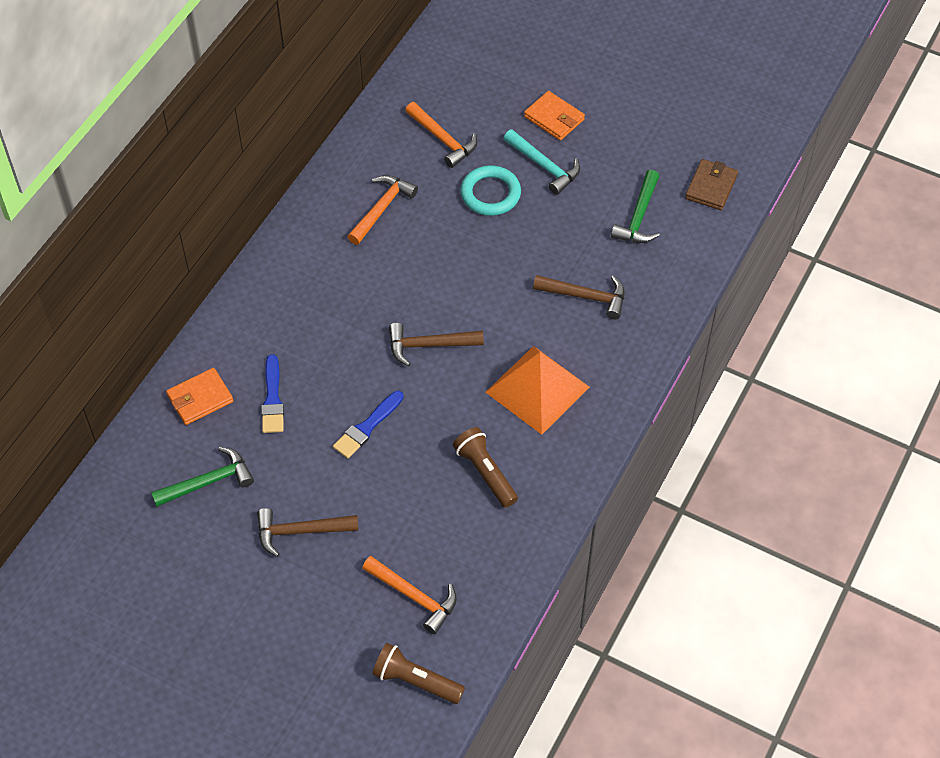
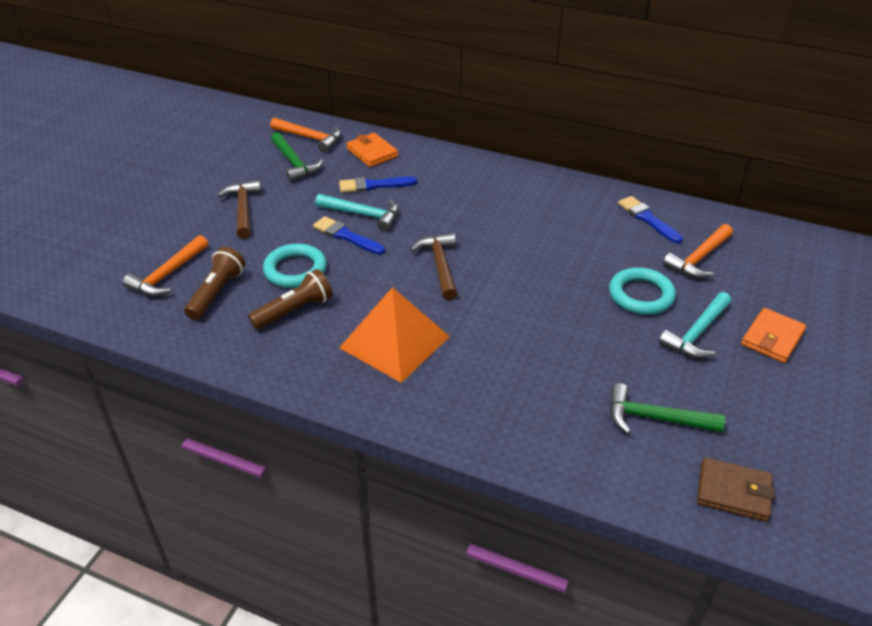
camera: 85 degrees right, 15 degrees down
orange hammer [347,175,418,245] -> orange hammer moved to [270,118,341,152]
brown flashlight [372,643,465,704] -> brown flashlight moved to [184,247,245,320]
brown hammer [533,275,625,320] -> none
none -> turquoise ring [263,243,327,288]
none -> turquoise hammer [315,194,399,231]
none -> blue brush [618,196,683,243]

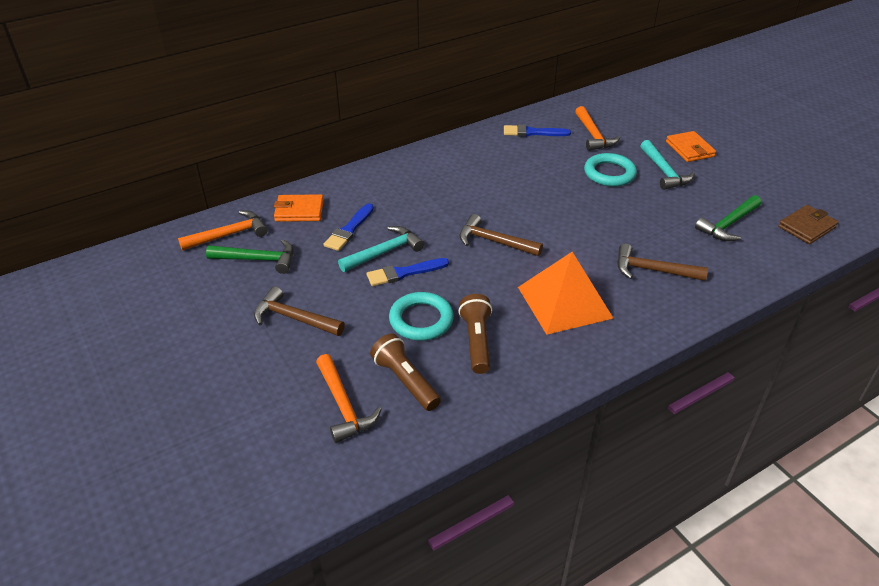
camera: 55 degrees left, 0 degrees up
none -> brown hammer [617,244,708,281]

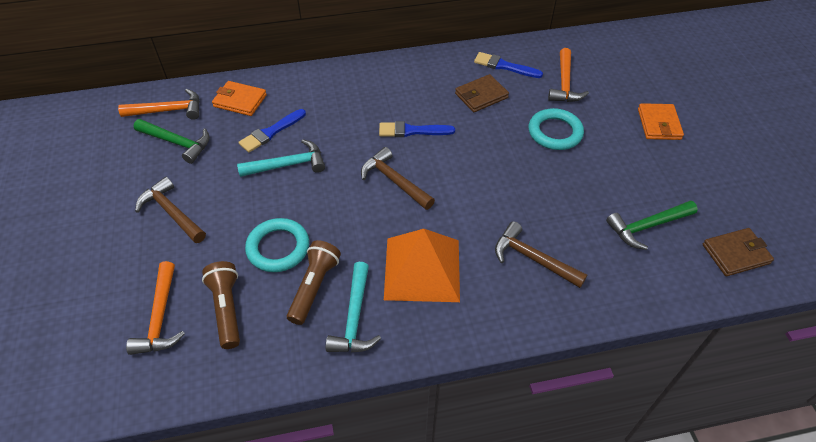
camera: 20 degrees right, 10 degrees up
blue brush [366,258,449,286] -> blue brush moved to [379,121,455,137]
turquoise hammer [640,140,695,190] -> turquoise hammer moved to [326,262,381,353]
none -> brown wallet [455,74,509,112]

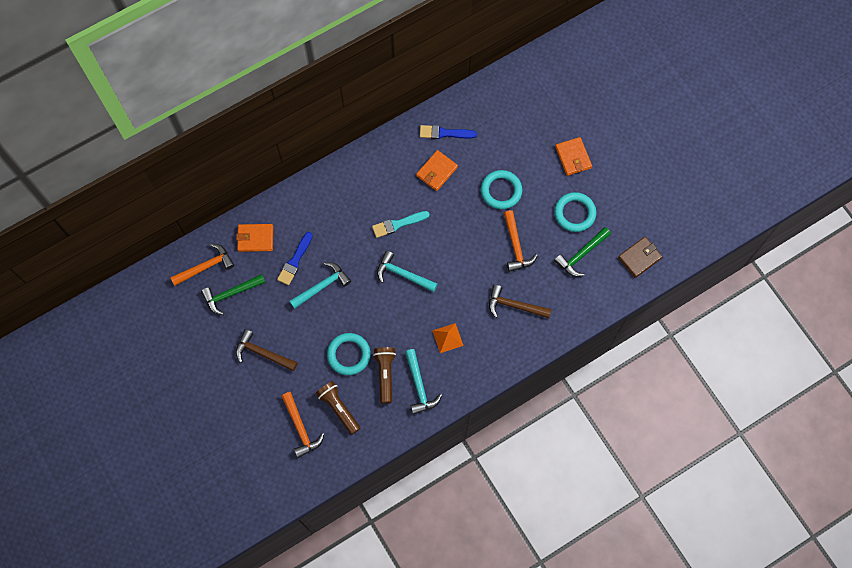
camera: 20 degrees left, 20 degrees up
green hammer [133,119,210,164] -> green hammer turned 150 degrees clockwise [201,274,266,315]
brown hammer [361,147,435,210] -> turquoise hammer [377,251,438,292]
blue brush [379,121,455,137] -> turquoise brush [372,211,429,238]
orange pyramid [384,229,460,302] -> orange pyramid [432,323,463,353], size x0.50
brown wallet [455,74,509,112] -> orange wallet [416,150,458,191]
orange hammer [548,48,589,102] -> orange hammer moved to [504,210,538,272]
none -> turquoise ring [554,192,596,232]

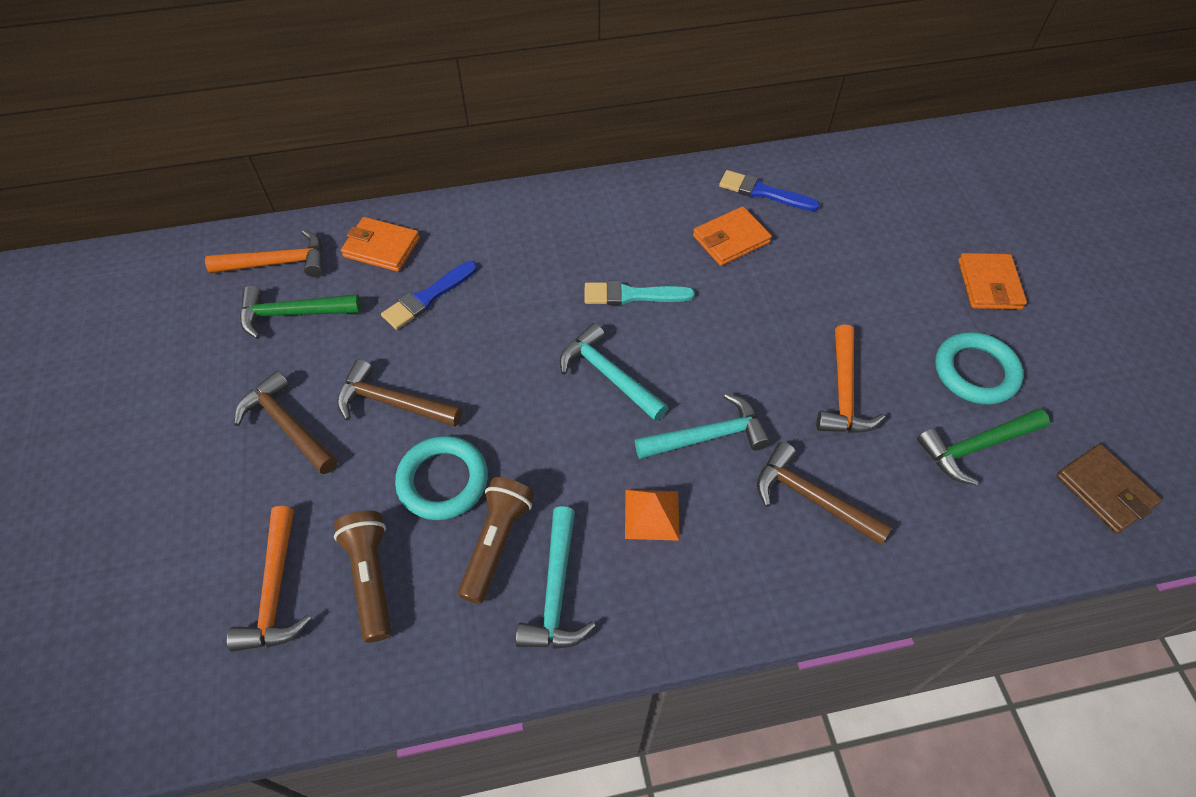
camera: 20 degrees right, 15 degrees down
turquoise hammer [289,262,351,309] -> turquoise hammer moved to [635,393,771,459]
turquoise ring [481,170,522,209] -> none
brown wallet [618,237,662,278] -> brown wallet turned 75 degrees clockwise [1056,444,1162,534]
none -> brown hammer [337,359,462,427]

